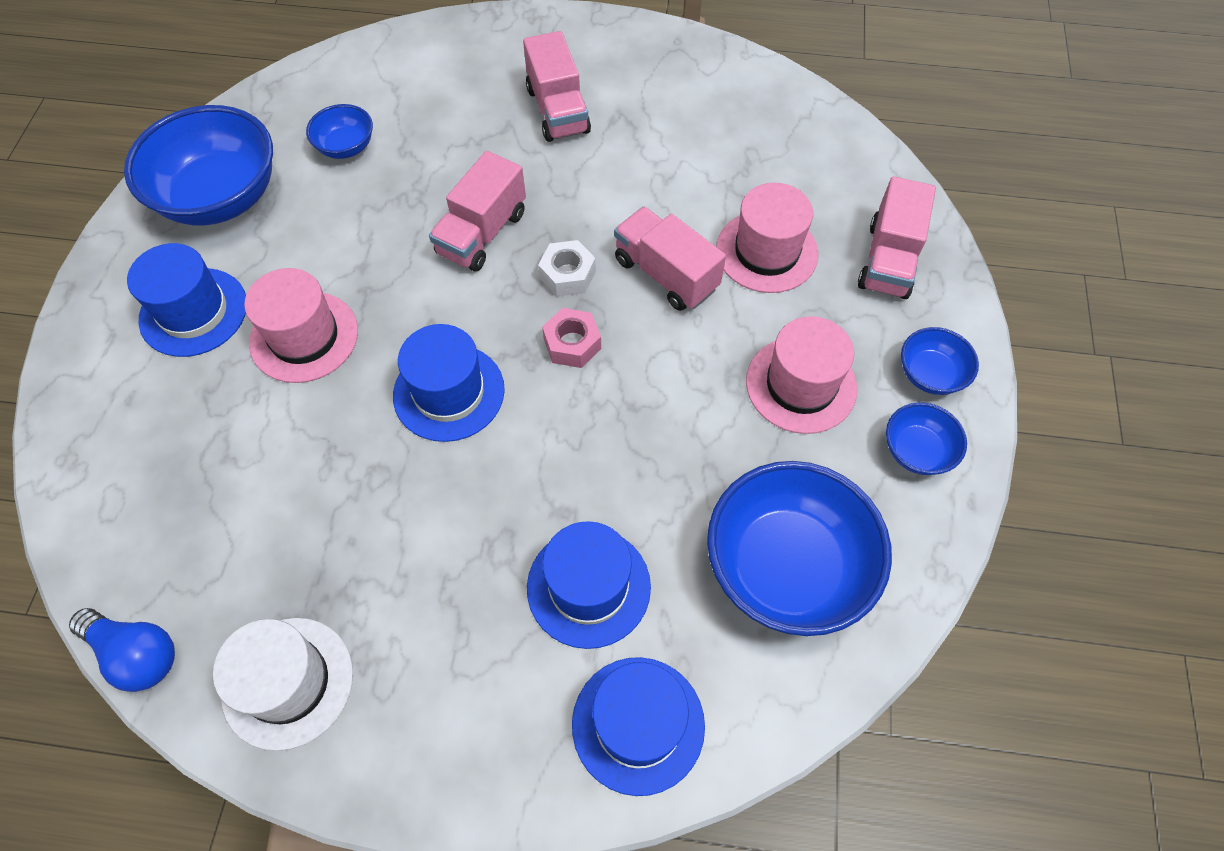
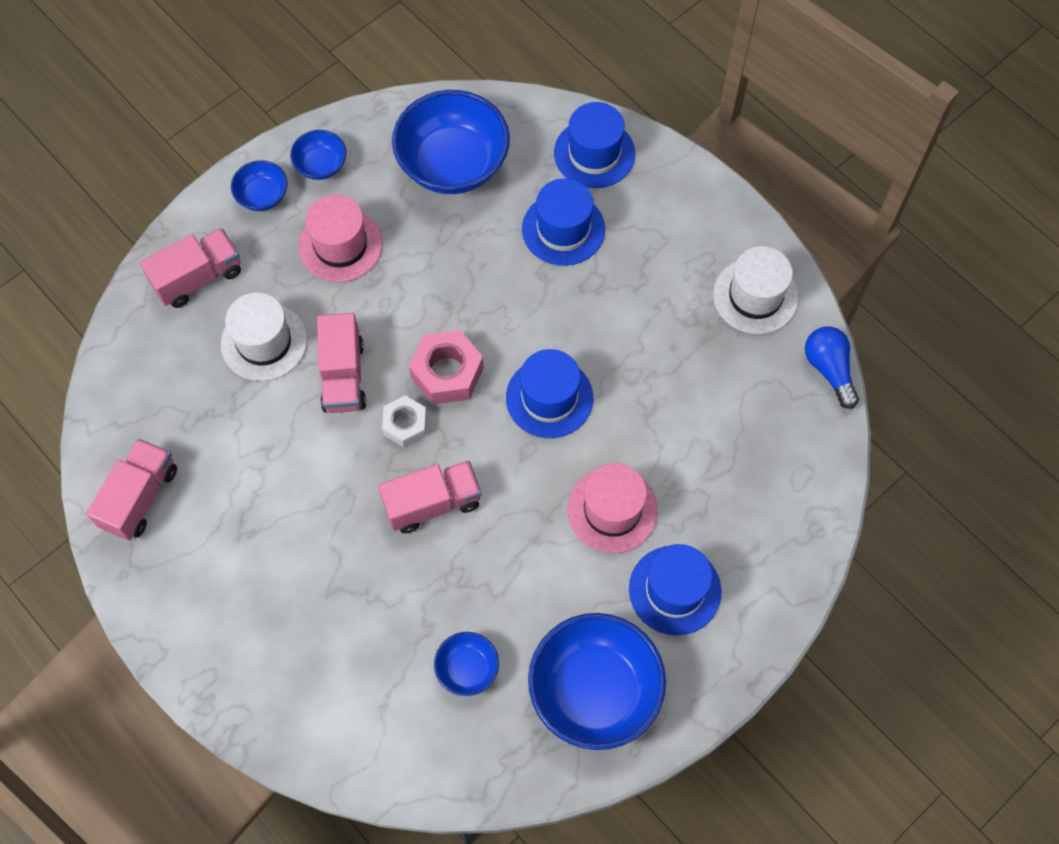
camera: 140 degrees left, 5 degrees up
pink truck [523,31,591,142] -> pink truck moved to [86,439,177,541]
pink nut [542,308,601,368] -> pink nut [409,330,484,405], size x1.54
pink hat [716,183,818,293] -> white hat [221,293,307,381]

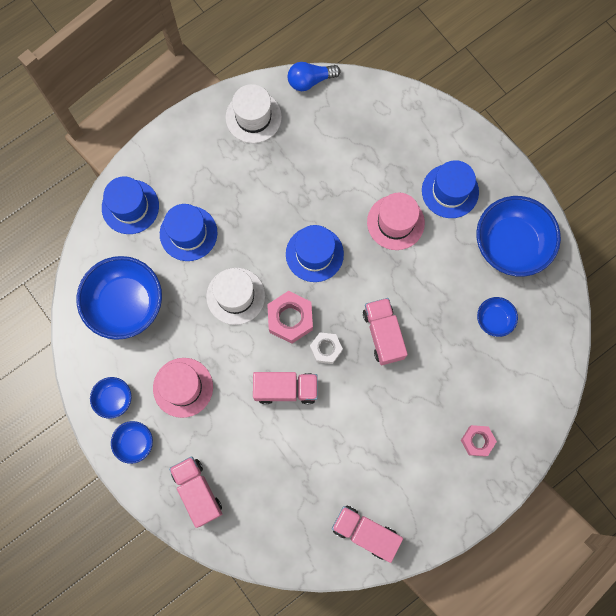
camera: 85 degrees left, 10 degrees up
white hat [221,293,307,381] -> white hat moved to [206,268,265,325]
none -> pink nut [461,425,497,457]

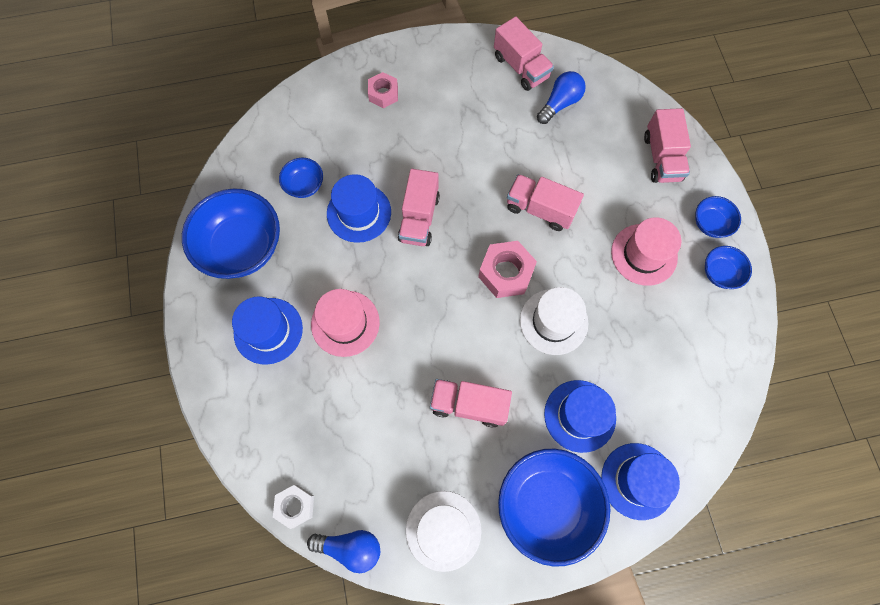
camera: 155 degrees left, 5 degrees down
blue bowl [76,256,162,340] -> blue bowl moved to [498,449,610,567]
blue hat [286,225,344,282] -> blue hat moved to [327,174,391,243]
white nut [310,332,343,364] -> white nut moved to [273,485,314,529]
none -> pink truck [430,379,512,428]
none -> blue light bulb [537,71,586,124]

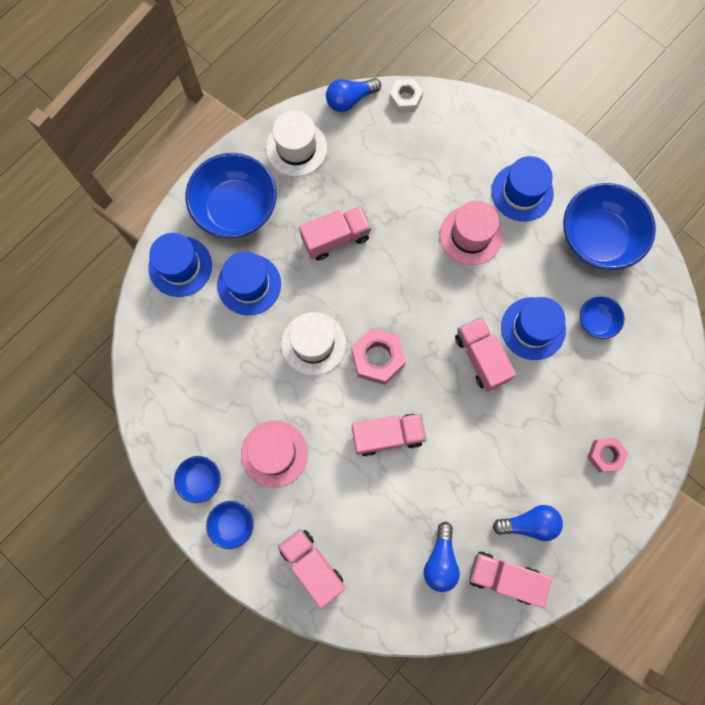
camera: 145 degrees right, 5 degrees up
none -> blue light bulb [492,505,563,541]

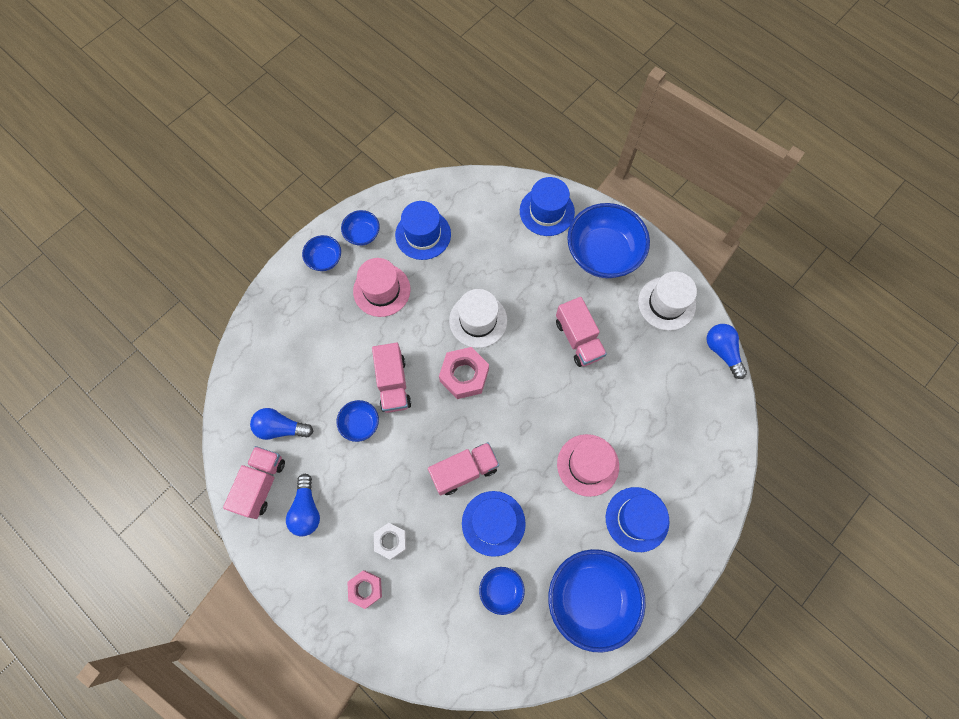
camera: 90 degrees right, 5 degrees down
blue hat [217,251,281,315] -> blue hat moved to [395,201,451,260]
pink truck [278,529,345,609] -> none
white nut [389,79,423,113] -> white nut moved to [374,523,407,560]
none -> blue bowl [336,400,379,442]

